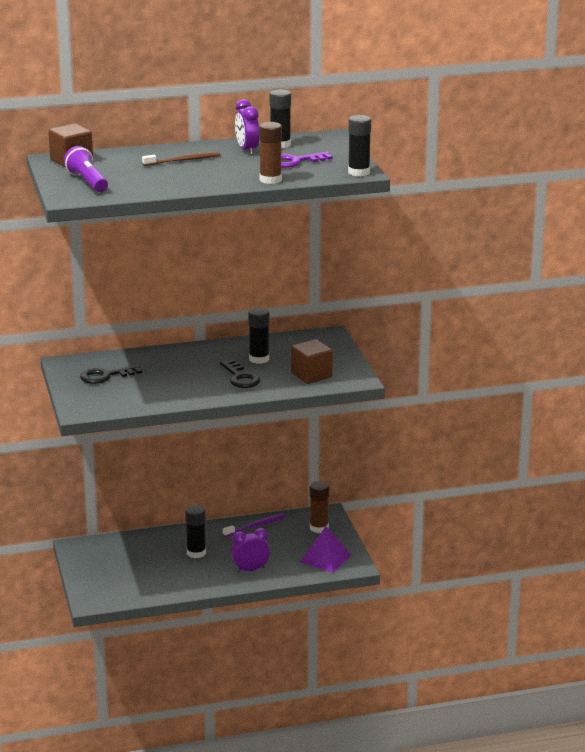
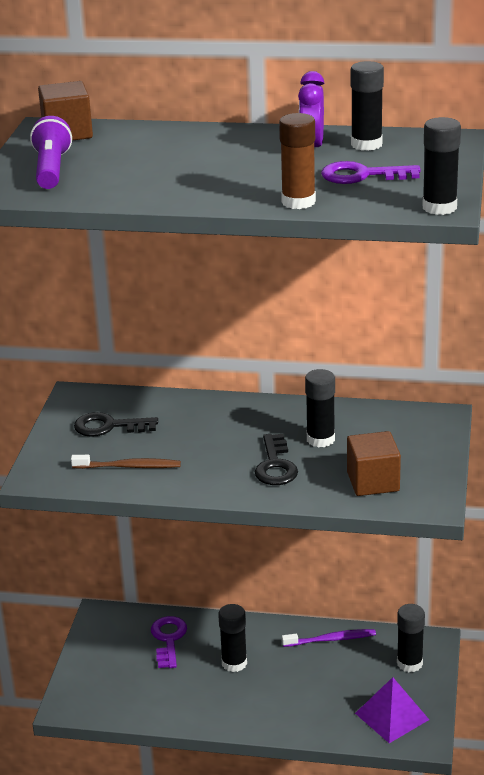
camera: 25 degrees right, 5 degrees up
brown toothbrush [142,152,221,166] -> brown toothbrush moved to [71,455,181,469]
purple clock [231,528,270,573] -> none
brown glue stick [310,481,329,533] -> black glue stick [397,604,425,672]
none -> purple key [151,616,187,668]

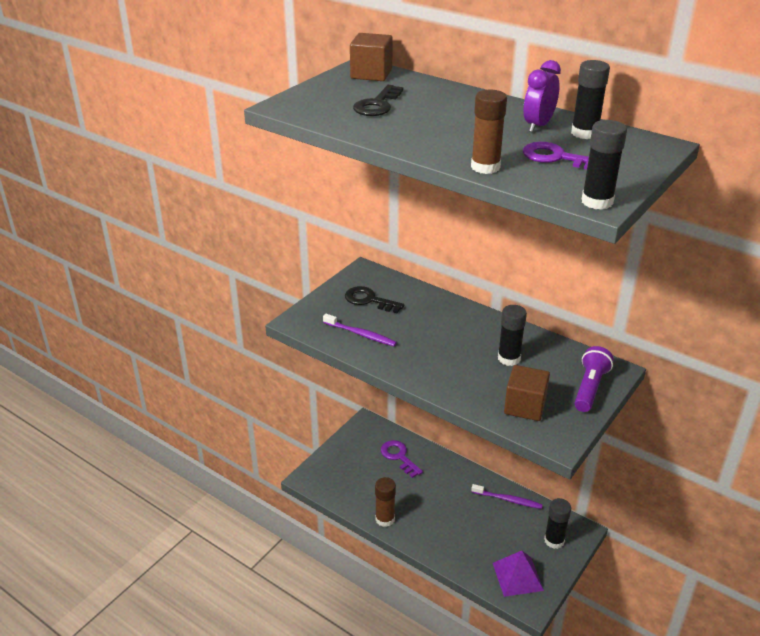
camera: 25 degrees right, 5 degrees up
purple flashlight [30,116,72,189] -> purple flashlight moved to [574,346,613,412]
brown toothbrush [71,455,181,469] -> purple toothbrush [323,314,397,346]
purple key [151,616,187,668] -> purple key turned 60 degrees counterclockwise [381,440,423,478]
black glue stick [218,604,247,672] -> none
black key [255,434,298,485] -> black key moved to [353,85,403,116]
none -> brown glue stick [375,477,396,527]

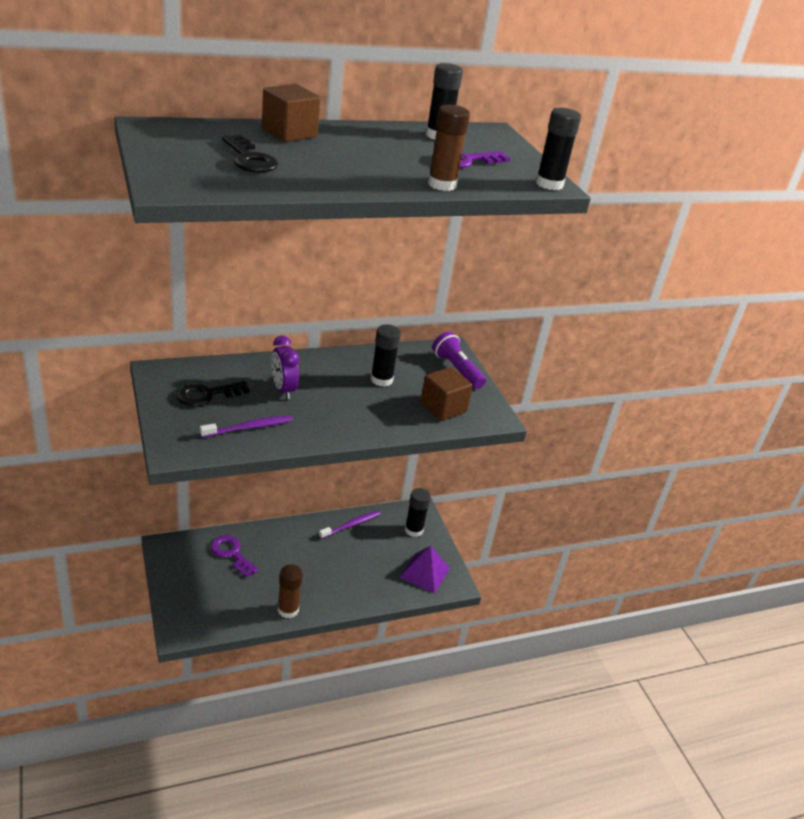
camera: 60 degrees left, 0 degrees up
brown cube [350,33,393,81] -> brown cube moved to [262,84,320,142]
purple key [381,440,423,478] -> purple key turned 45 degrees clockwise [211,535,259,577]
purple clock [524,60,561,132] -> purple clock moved to [271,335,299,399]

